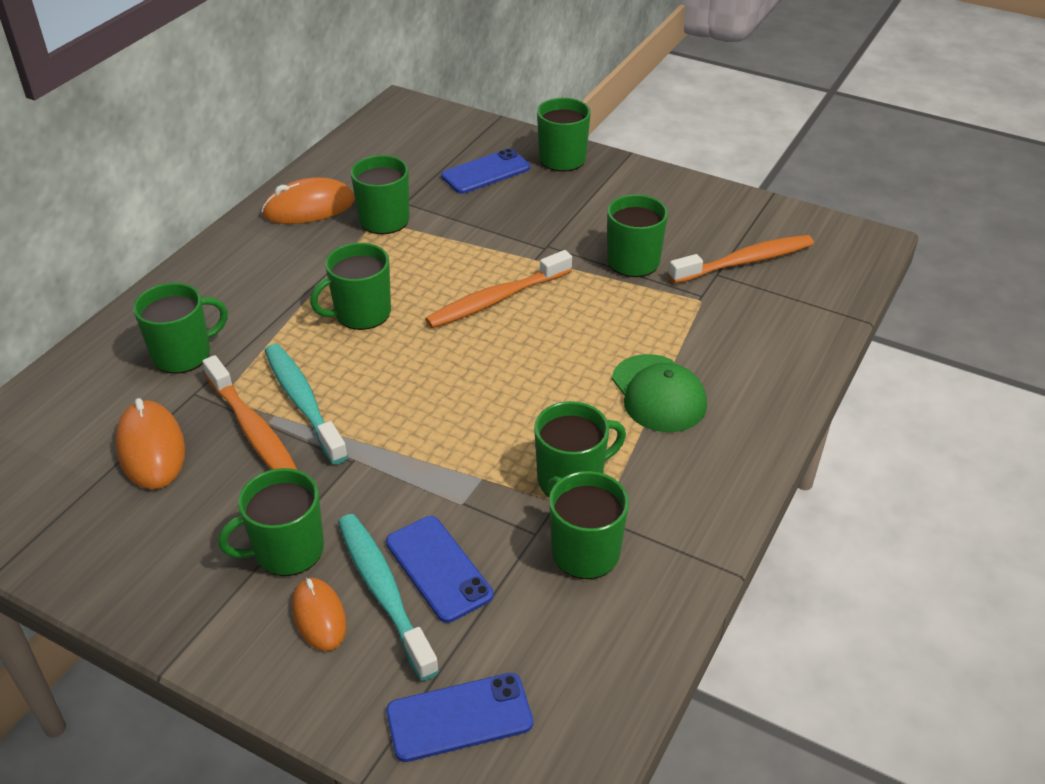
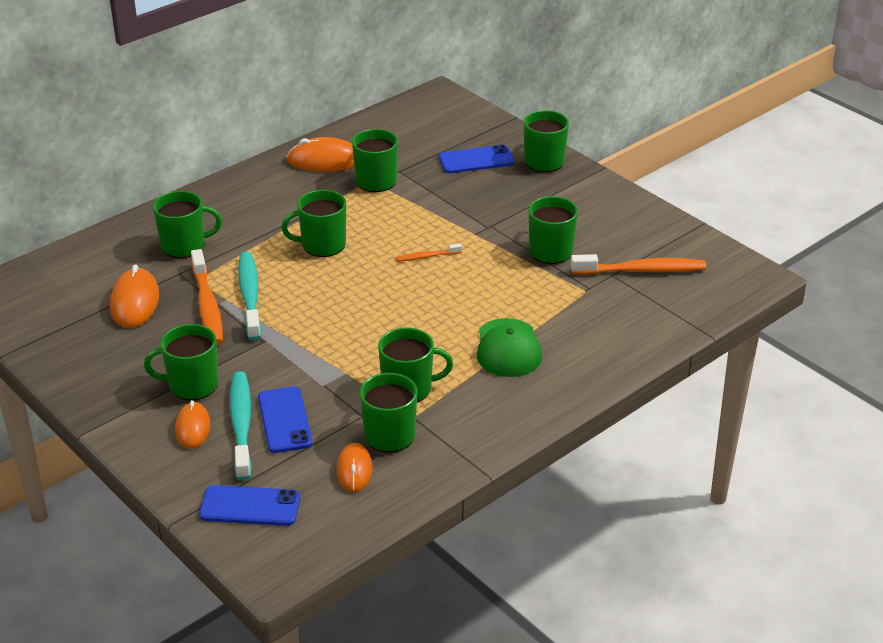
camera: 20 degrees right, 5 degrees down
orange toothbrush [425,250,572,328] -> orange toothbrush [396,243,462,261], size x0.50
none -> orange mouse [337,443,373,492]

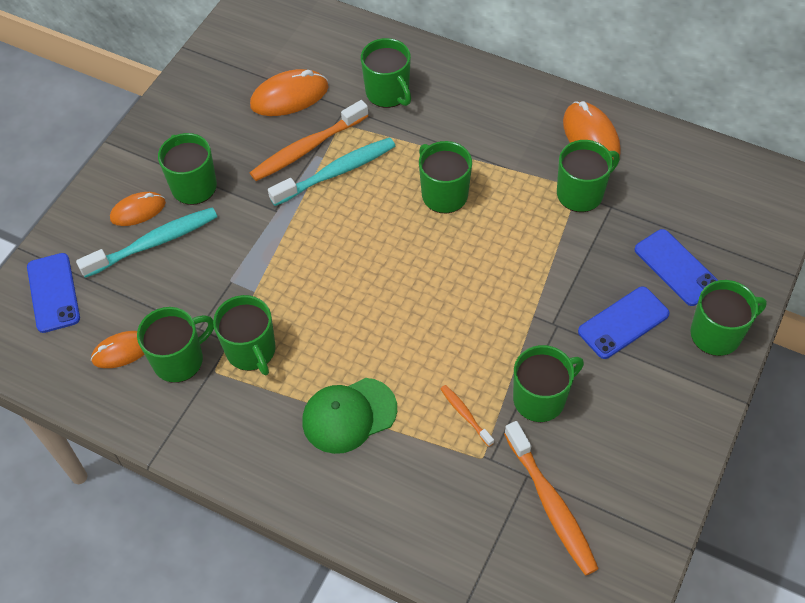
camera: 70 degrees right, 20 degrees up
blue phone [258,386,313,453] -> blue phone moved to [578,286,670,359]
orange toothbrush [396,243,462,261] -> orange toothbrush moved to [440,385,494,447]

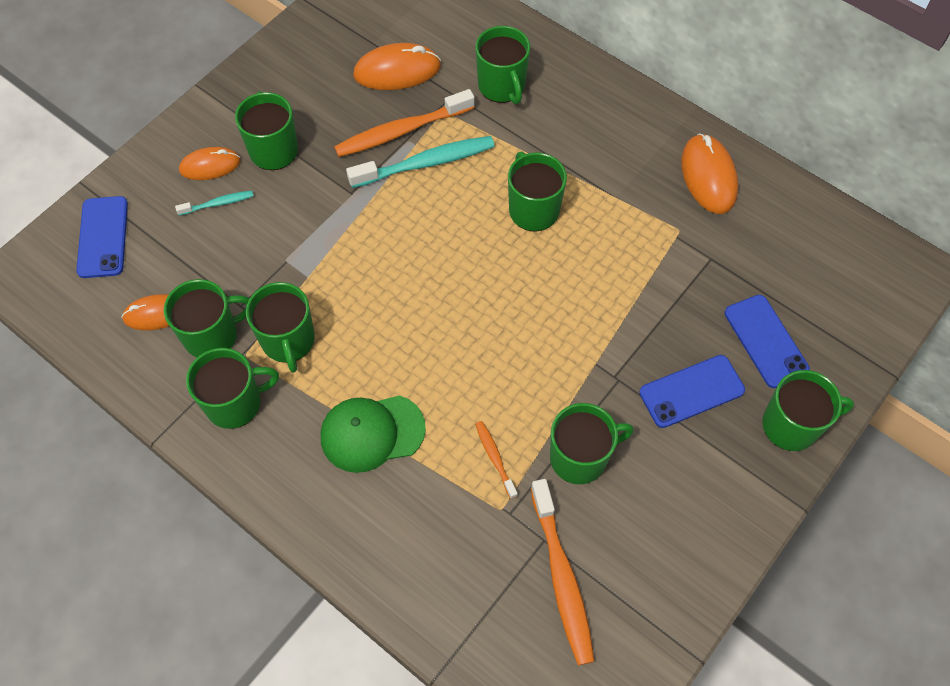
camera: 10 degrees right, 5 degrees up
turquoise toothbrush [76,207,217,278] -> turquoise toothbrush [175,191,254,216], size x0.50
green mug [557,140,620,212] -> green mug moved to [186,348,279,429]

